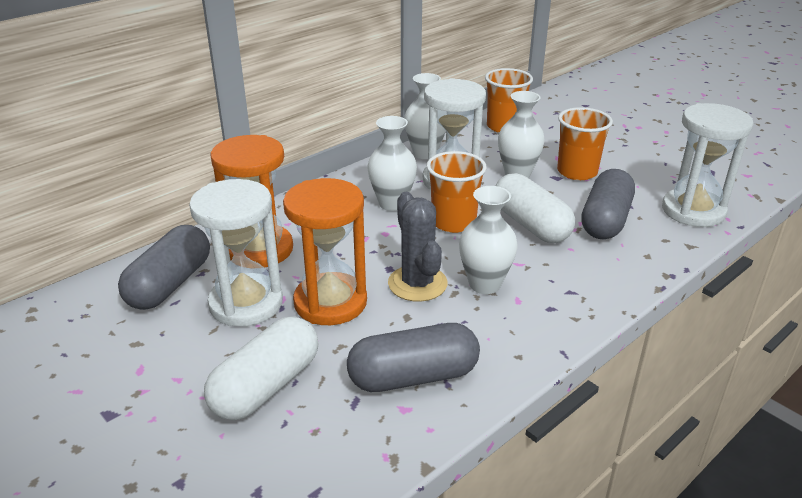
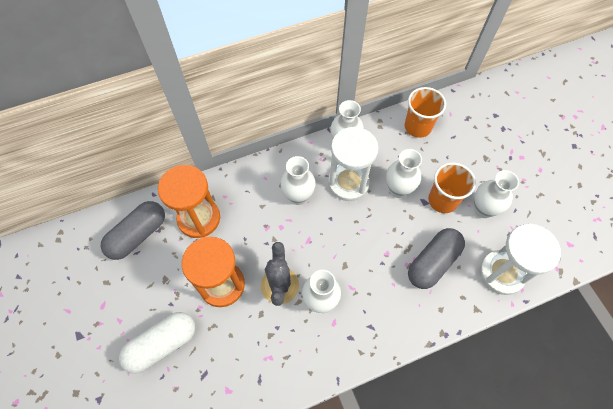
camera: 20 degrees right, 30 degrees up
white hourglass [189,179,283,327] -> none
grey capsule [347,323,480,392] -> none
orange cup [427,151,487,233] -> none
white capsule [495,173,575,243] -> none
none -> white vase [474,170,519,218]

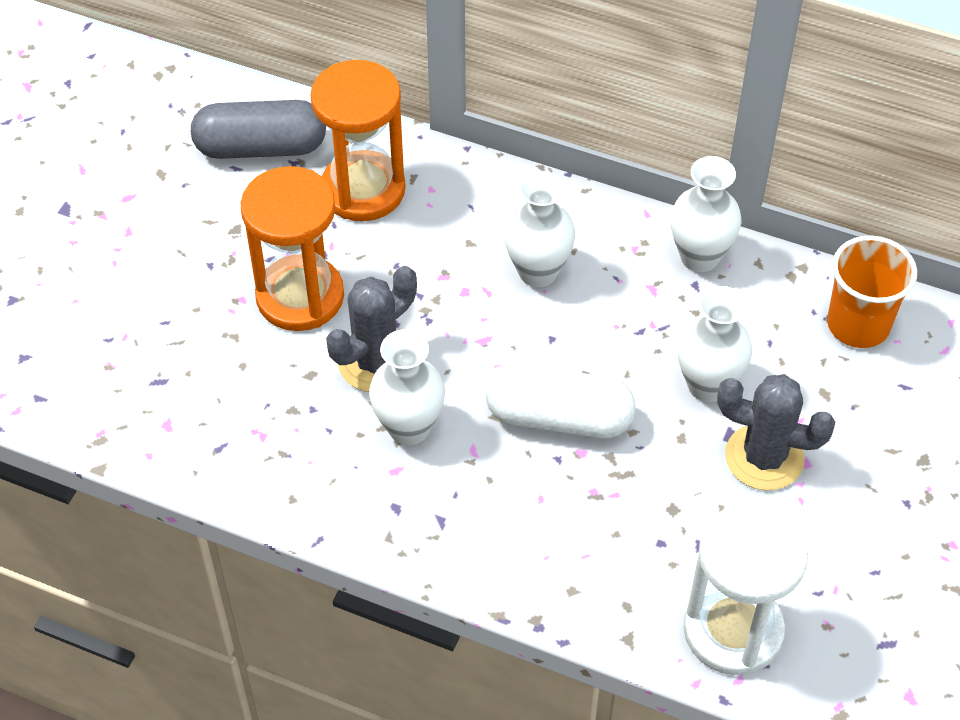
camera: 45 degrees right, 10 degrees down
white capsule [119,312,195,374] -> white capsule moved to [486,364,636,439]
white hourglass [328,127,379,201] -> none
grey capsule [408,228,465,289] -> none
orange cup [428,162,476,213] -> grey cactus [717,374,835,490]
white vase [474,170,519,218] -> none

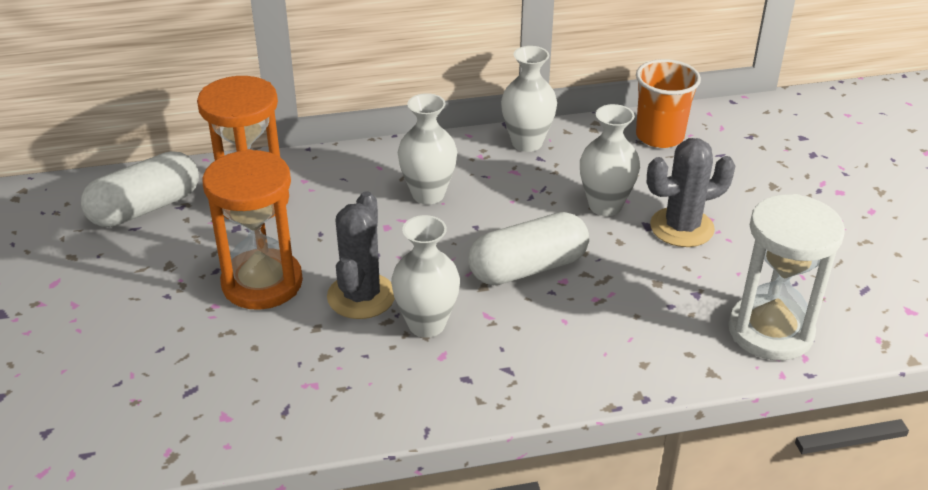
camera: 35 degrees left, 15 degrees down
grey capsule [191,100,326,159] -> white capsule [81,151,199,227]

